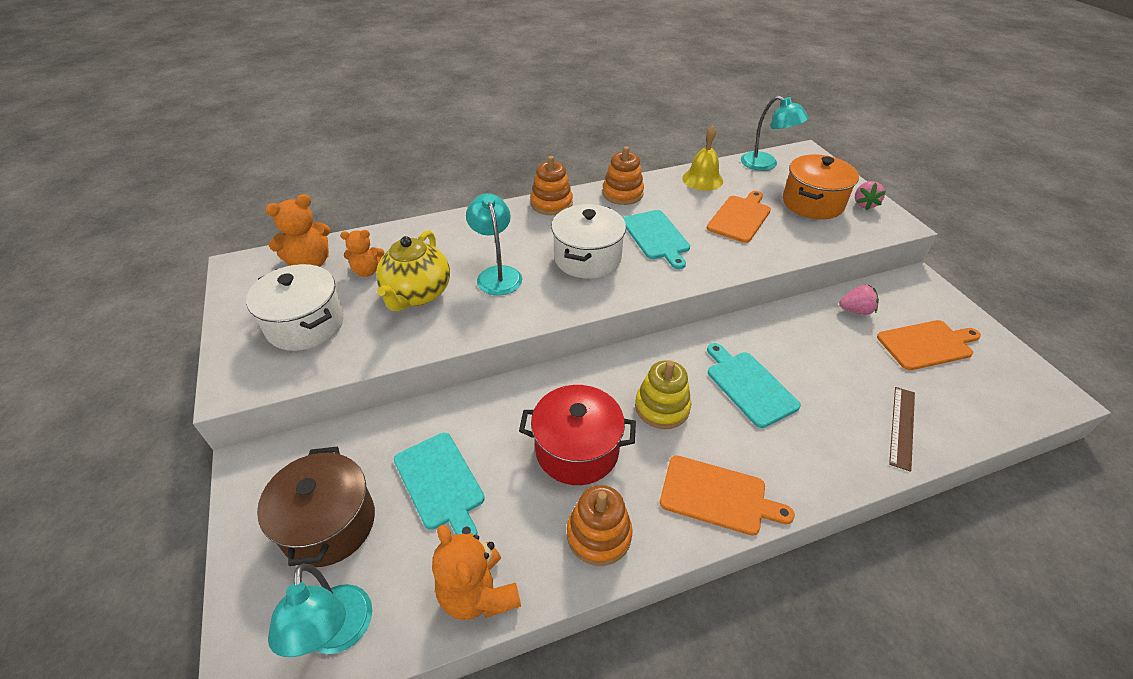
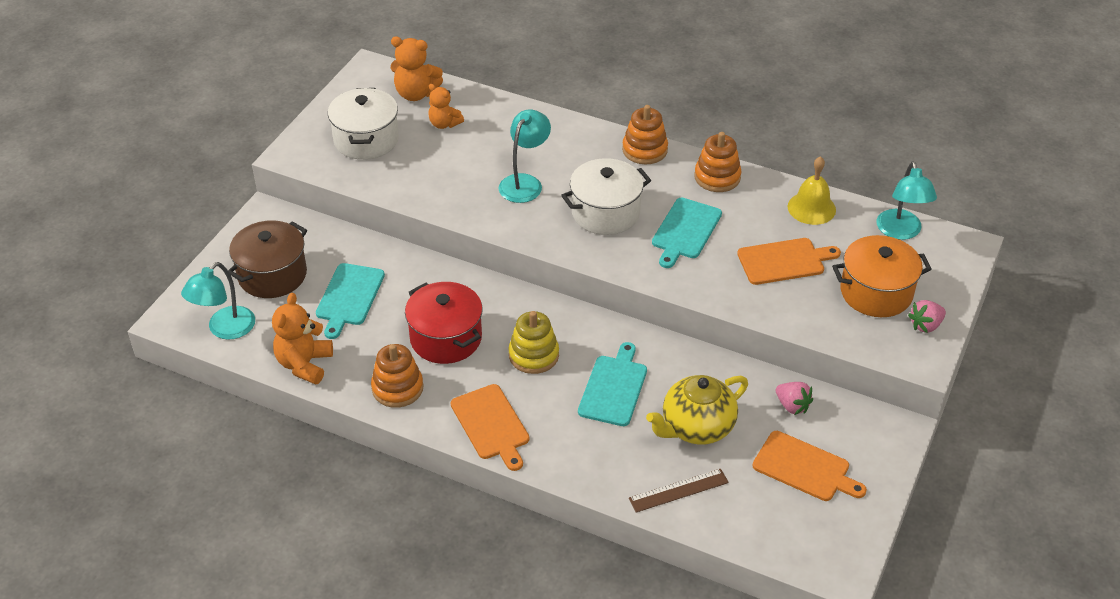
camera: 45 degrees right, 0 degrees up
yellow teapot [376,230,450,311] -> yellow teapot moved to [646,375,748,445]

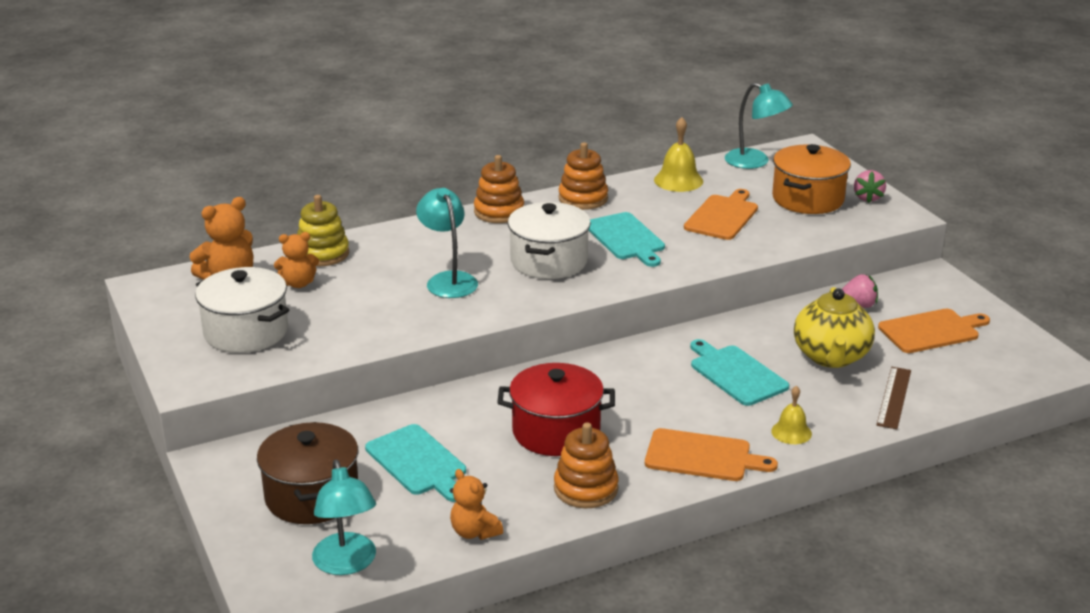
camera: 50 degrees left, 15 degrees down
orange teddy bear [272,293,333,384] -> orange teddy bear [450,469,503,540], size x0.66
yellow stacking toy [508,311,559,374] -> yellow stacking toy moved to [297,195,349,267]
none -> yellow bell [771,386,812,444]

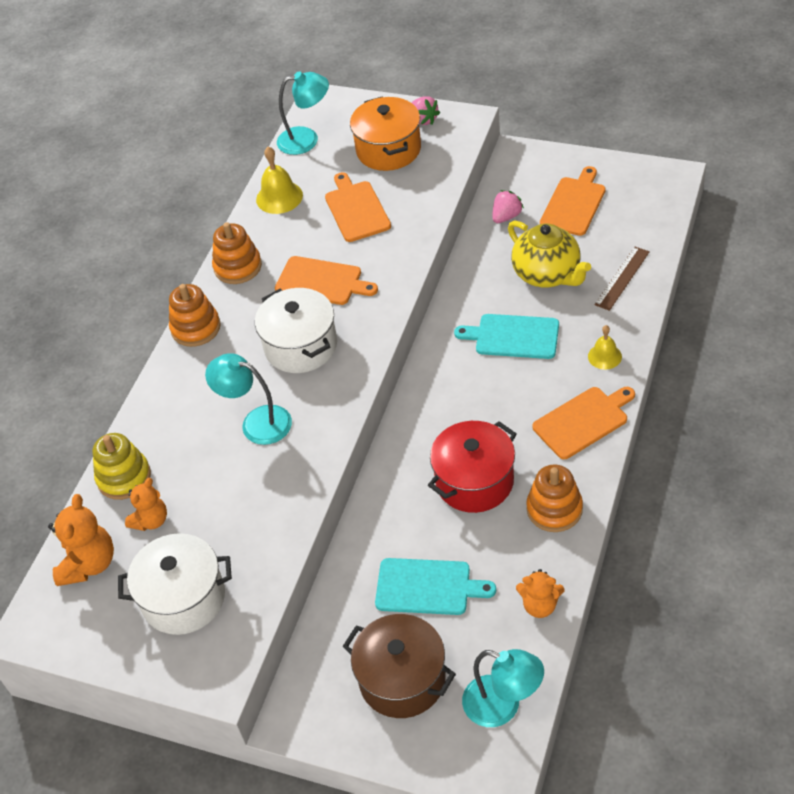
camera: 40 degrees left, 20 degrees up
turquoise cutting board [588,212,665,267] -> orange cutting board [275,256,378,305]
brown ruler [877,367,911,429] -> brown ruler turned 60 degrees clockwise [595,247,650,311]

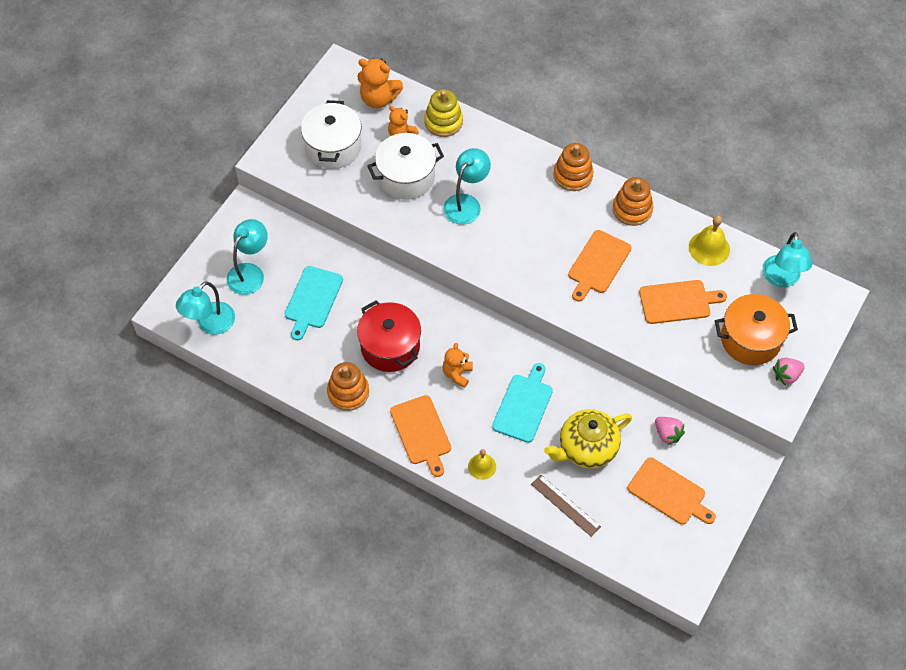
camera: 95 degrees right, 10 degrees up
white pot [255,288,337,373] -> white pot moved to [367,133,444,200]
brown pot [343,614,456,718] -> turquoise lamp [227,219,268,295]
orange teddy bear [516,569,564,618] -> orange teddy bear moved to [442,343,473,388]

